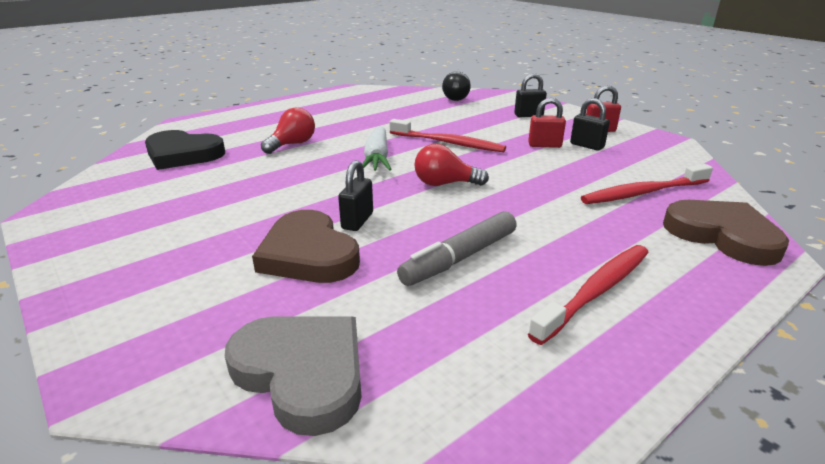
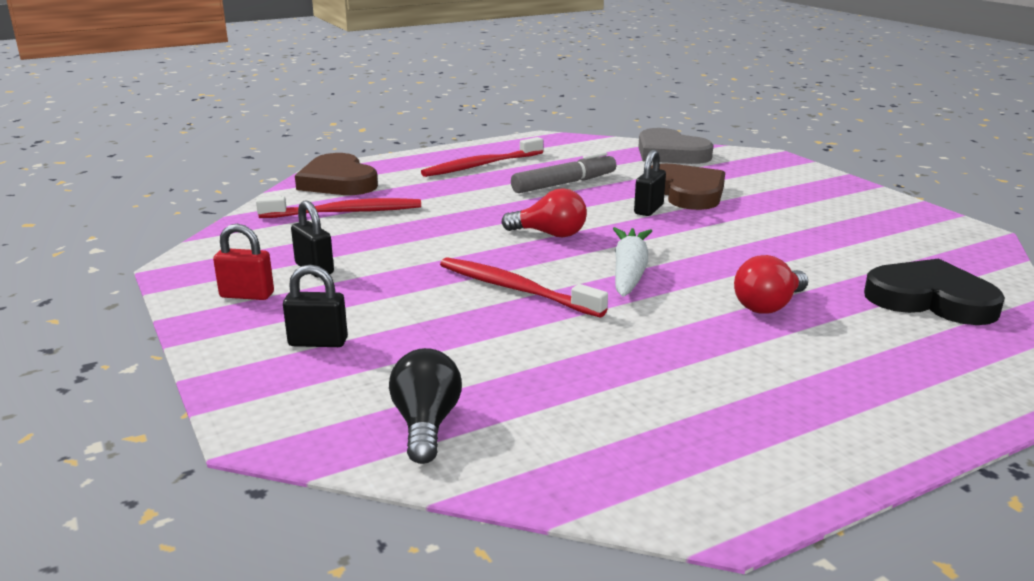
camera: 170 degrees left, 5 degrees down
red padlock [528,98,566,148] -> none

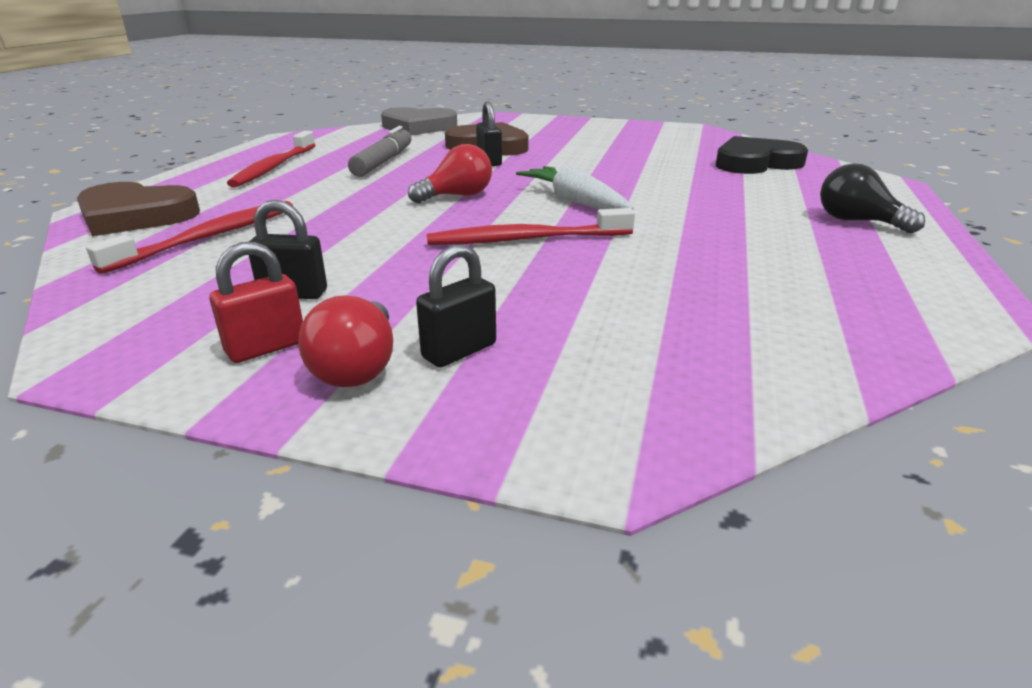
camera: 45 degrees left, 5 degrees up
black light bulb [389,348,462,464] -> black light bulb moved to [820,163,925,233]
red light bulb [734,255,808,314] -> red light bulb moved to [298,295,393,387]

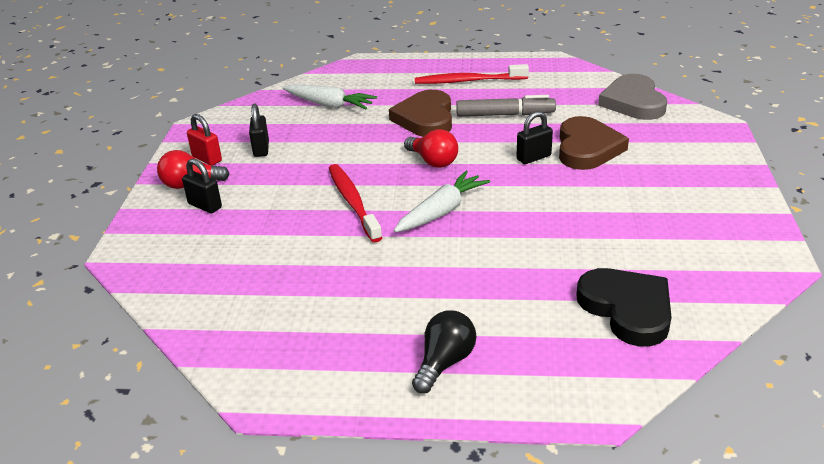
camera: 80 degrees right, 5 degrees up
brown heart [77,182,200,236] -> brown heart moved to [389,90,452,137]
red toothbrush [86,201,294,274] -> white carrot [283,84,377,109]

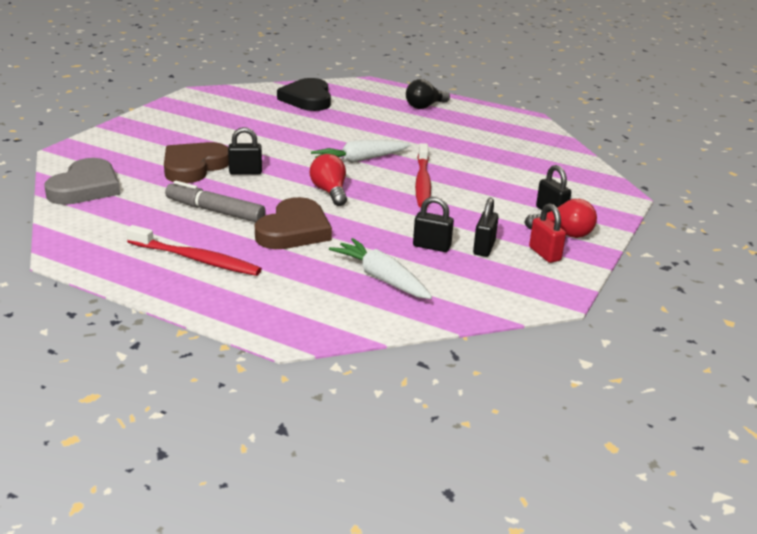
camera: 160 degrees left, 5 degrees down
none -> black padlock [413,197,454,252]

